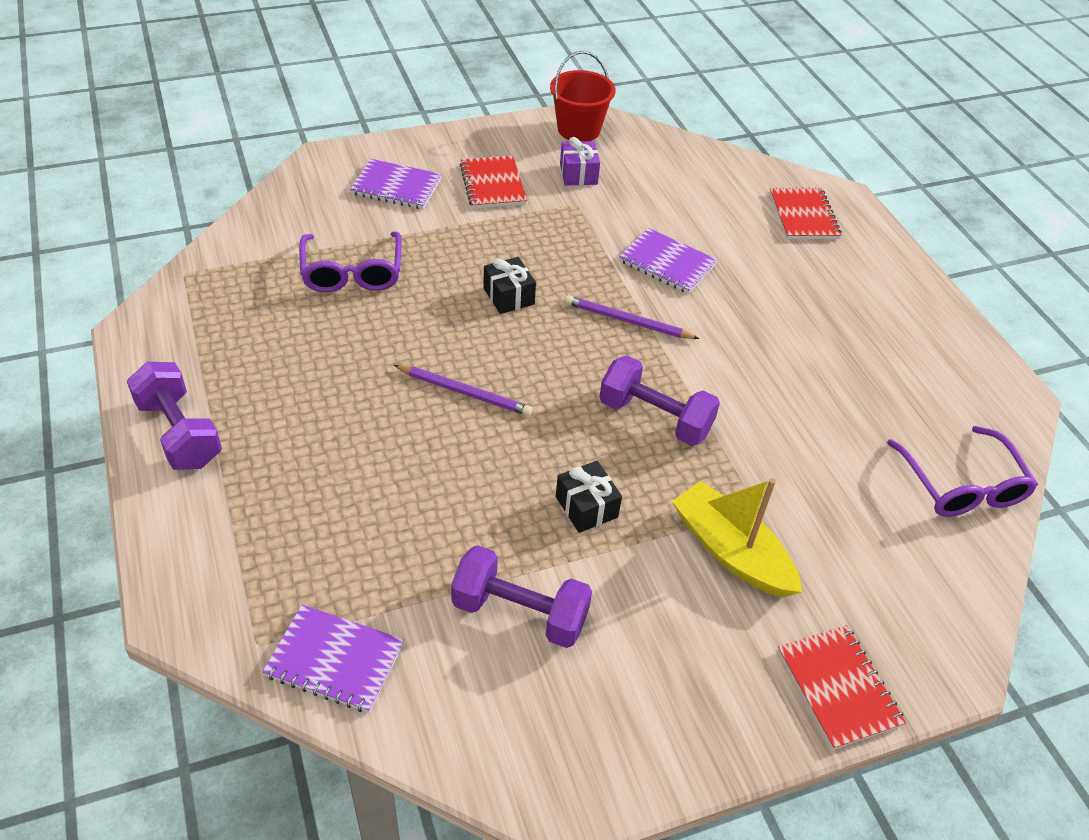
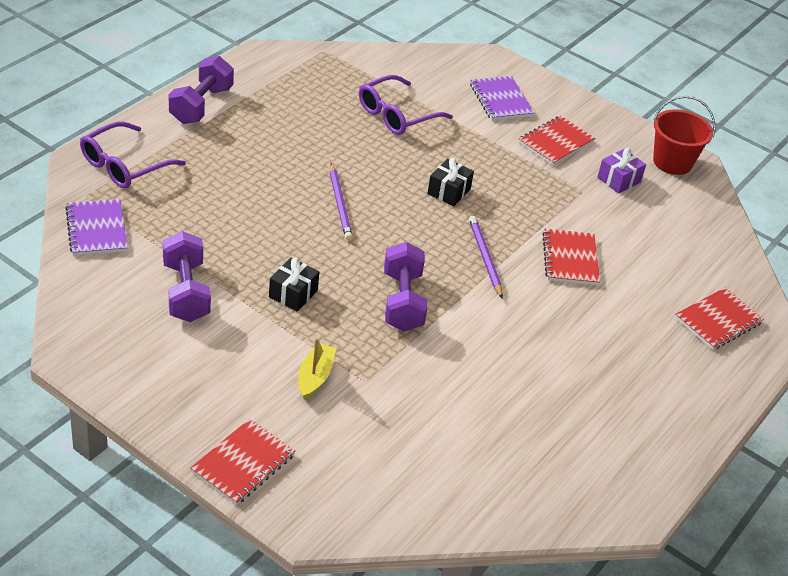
camera: 55 degrees right, 5 degrees down
purple notebook [619,228,718,294] -> red notebook [542,229,600,285]
yellow boat [672,478,802,597] -> yellow boat [298,338,336,400], size x0.61
purple glasses [887,426,1038,517] -> purple glasses moved to [80,122,186,189]

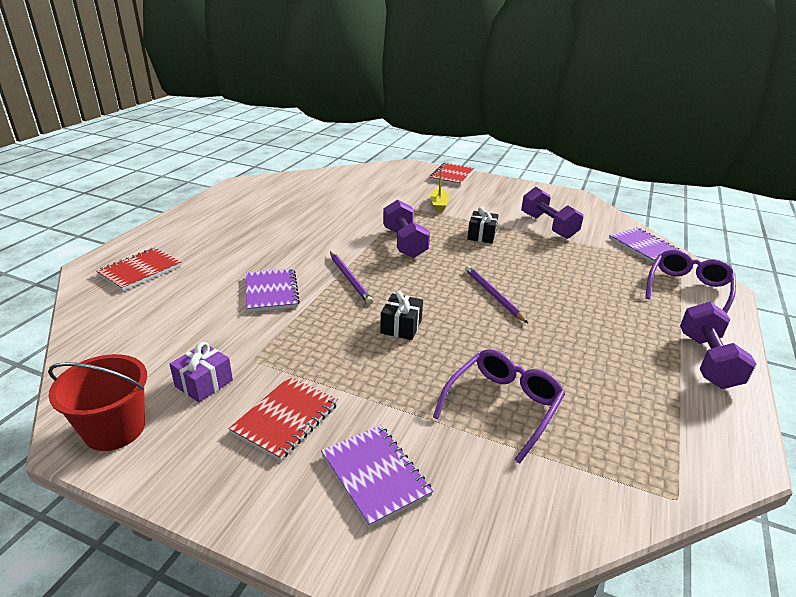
camera: 170 degrees right, 10 degrees down
red notebook [542,229,600,285] -> purple notebook [246,268,300,312]

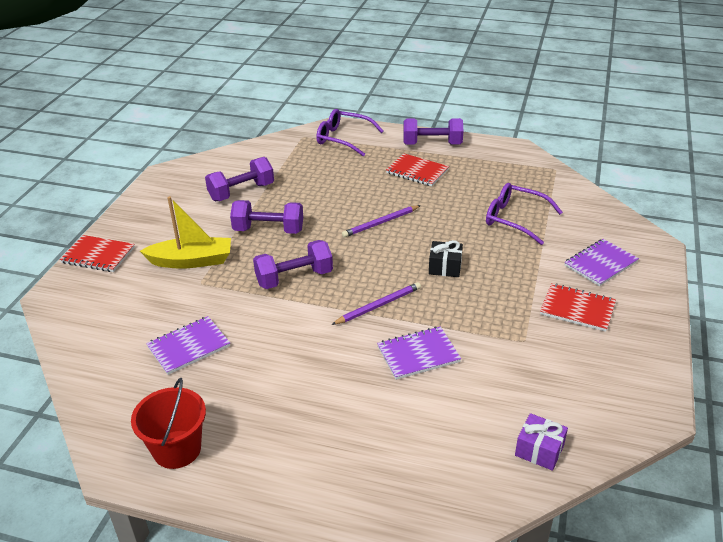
camera: 95 degrees left, 5 degrees up
red bucket [48,354,147,451] -> red bucket moved to [131,377,206,469]
red notebook [96,247,182,291] -> red notebook moved to [386,153,449,186]
purple gift [169,342,233,403] -> purple gift moved to [515,413,568,471]
yellow boat [430,165,449,212] -> yellow boat [140,196,231,269], size x1.65
black gift [467,207,499,244] -> purple dumbbell [230,200,303,234]
purple notebook [609,228,681,263] -> purple notebook moved to [146,316,230,375]

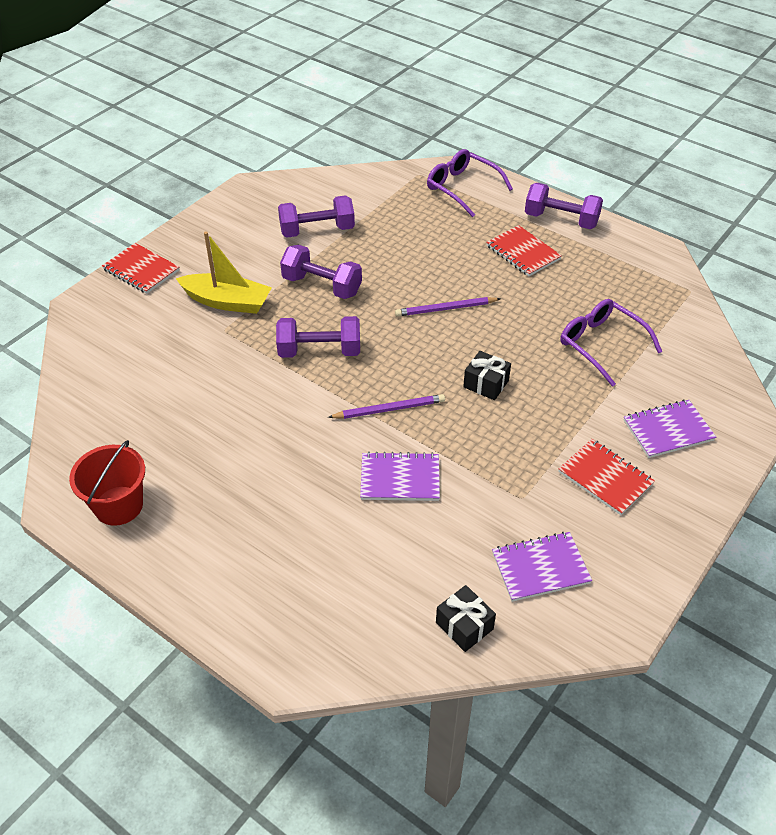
camera: 20 degrees right, 10 degrees up
purple notebook [146,316,230,375] -> purple notebook moved to [492,532,592,602]
purple gift [515,413,568,471] -> black gift [436,585,496,652]

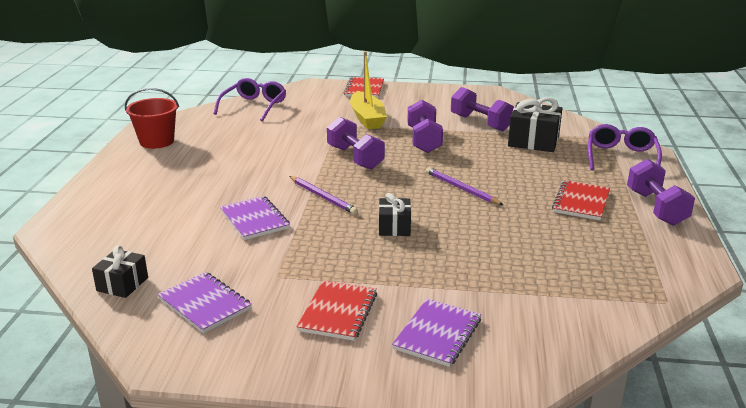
camera: 60 degrees right, 20 degrees down
purple glasses [560,299,662,387] -> purple glasses moved to [213,78,286,122]
purple notebook [624,400,716,458] -> purple notebook turned 75 degrees clockwise [392,299,481,367]
none -> black gift [508,97,562,152]

